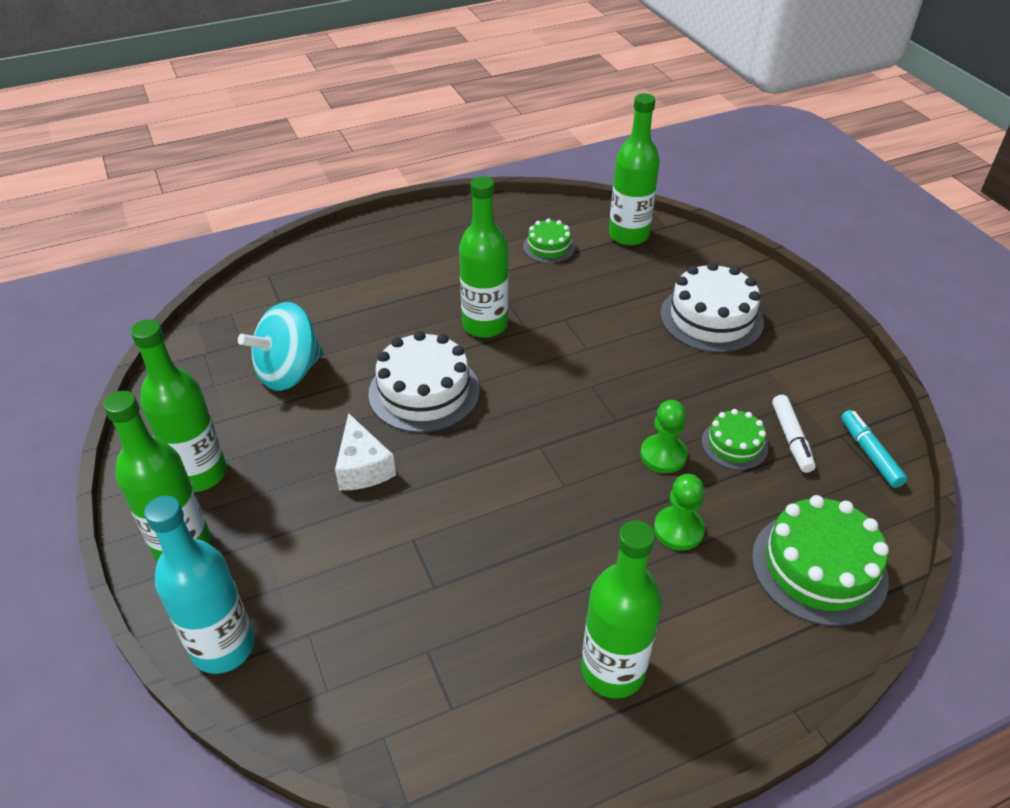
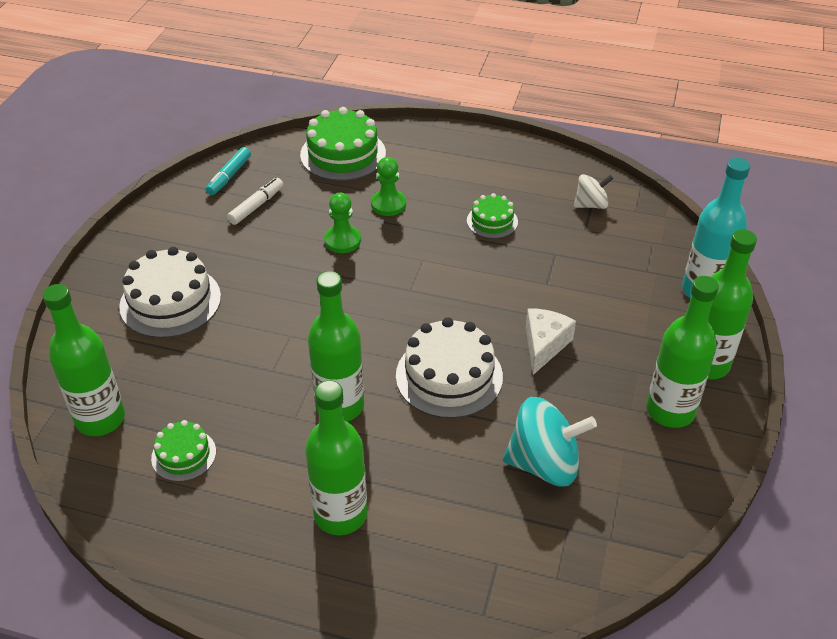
camera: 140 degrees left, 0 degrees up
green bottle [581,520,662,699] -> green bottle moved to [305,380,367,535]
green cake [702,409,768,470] -> green cake moved to [467,193,518,239]
none -> white spinning top [574,174,614,209]

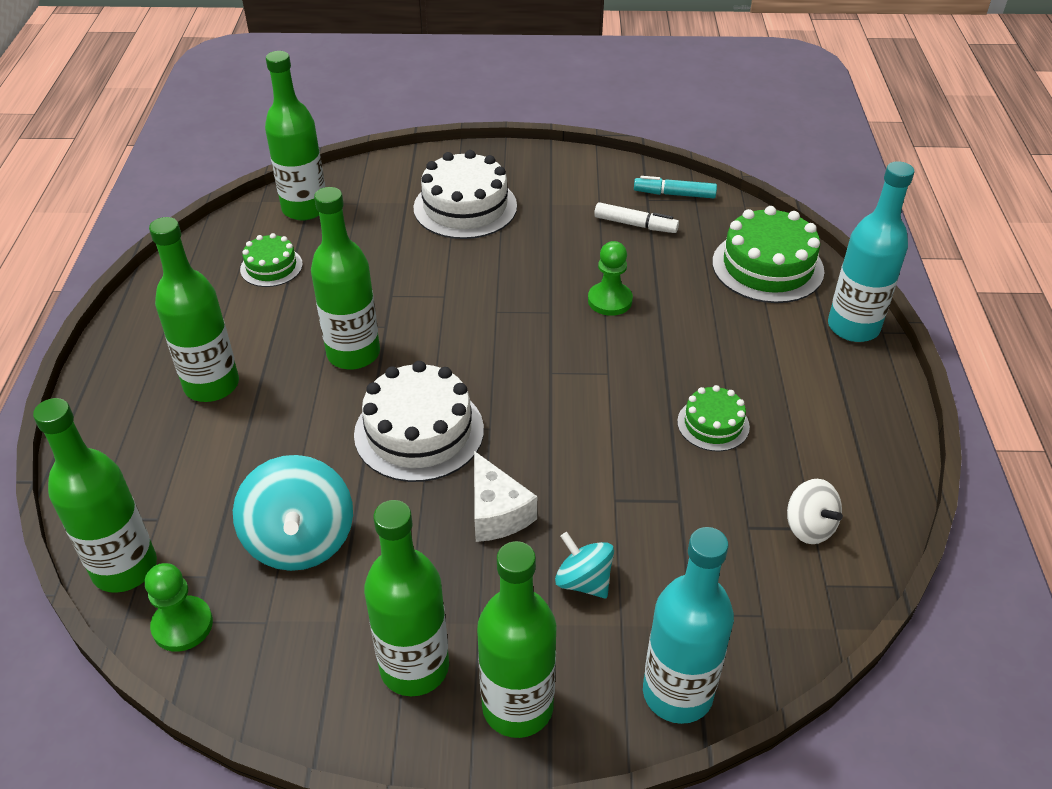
camera: 75 degrees right, 0 degrees up
green pawn [371,157,406,216] -> green pawn moved to [145,563,213,652]
white cheese [526,308,576,375] -> white cheese turned 60 degrees clockwise [474,451,537,542]
none -> green bottle [33,398,157,593]
none -> turquoise spinning top [555,532,614,598]
none -> turquoise bottle [828,161,914,342]

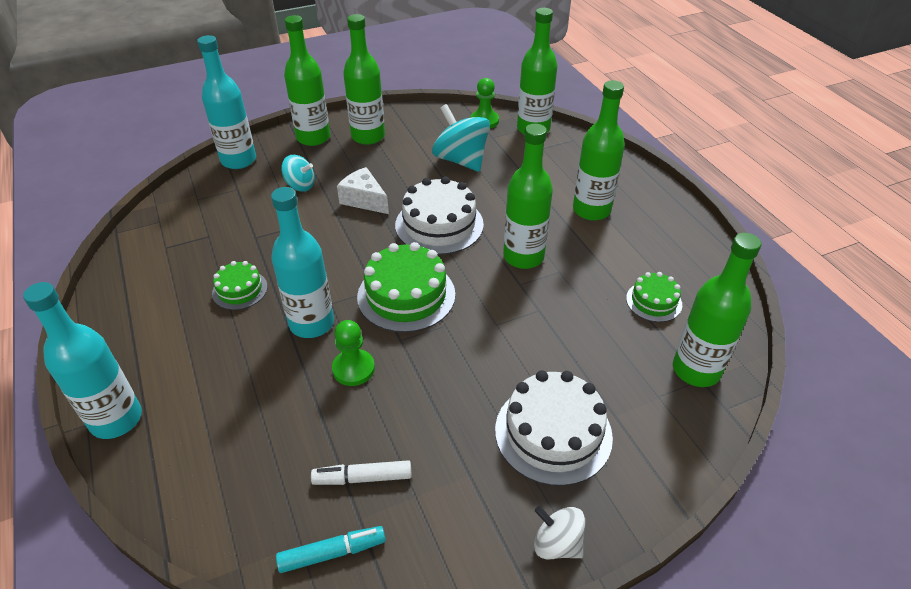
camera: 155 degrees right, 0 degrees up
green cake [712,206,824,303] -> green cake moved to [357,242,455,333]
white spinning top [787,479,843,544] -> white spinning top moved to [534,506,585,559]
none -> turquoise bottle [271,187,334,338]

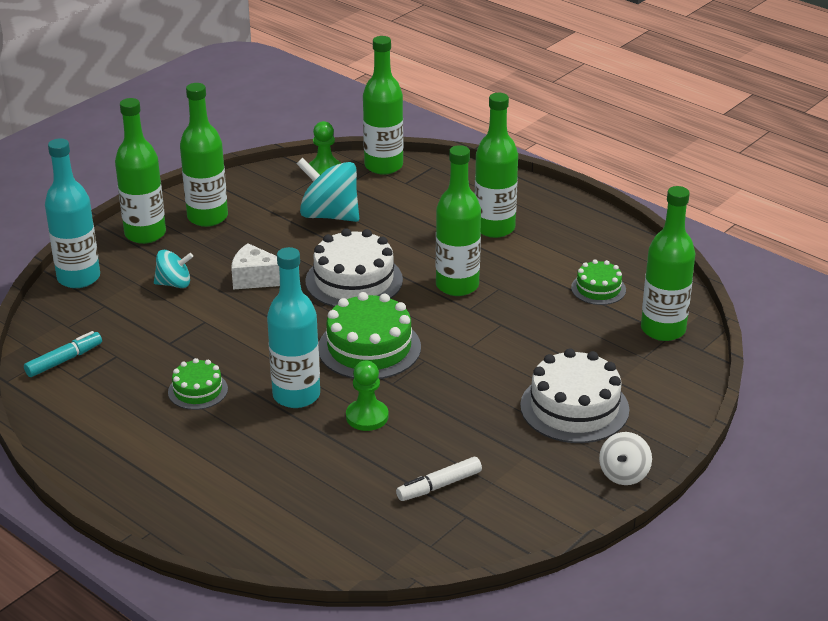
camera: 25 degrees left, 10 degrees down
turquoise bottle [23,282,142,439] -> none
turquoise marker [276,526,386,573] -> turquoise marker moved to [24,331,102,377]
white spinning top [534,506,585,559] -> white spinning top turned 75 degrees counterclockwise [599,432,652,485]

